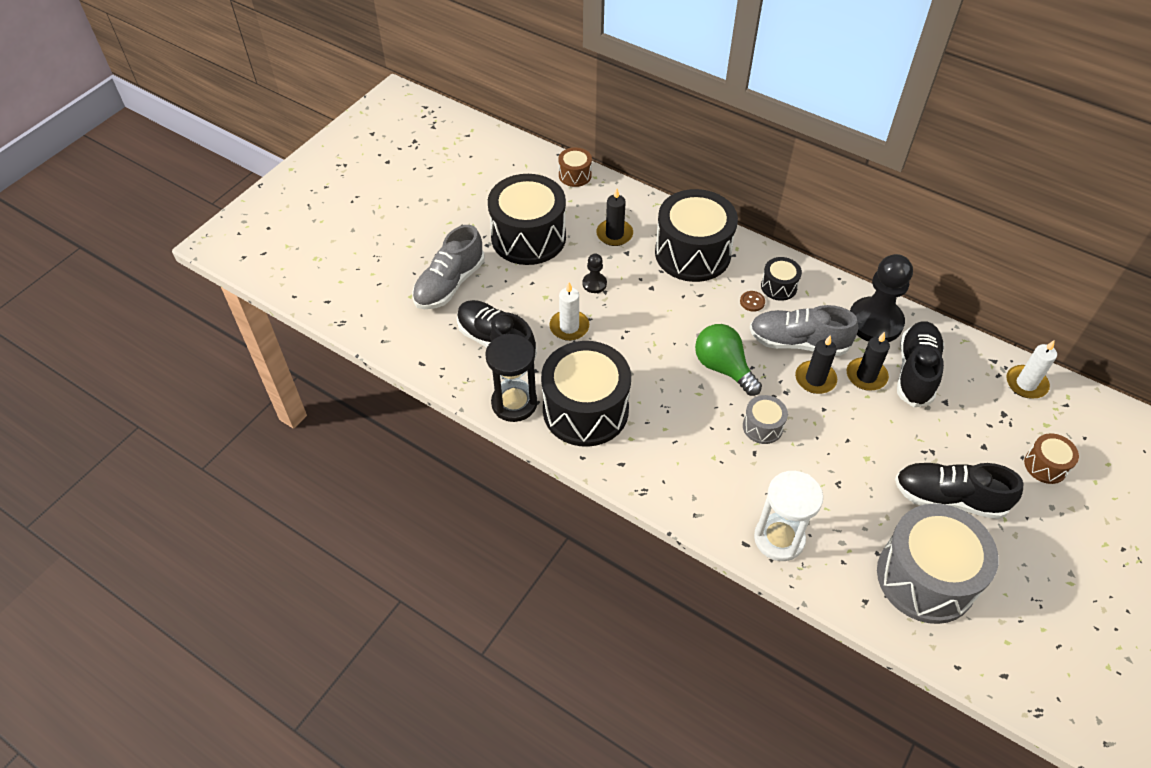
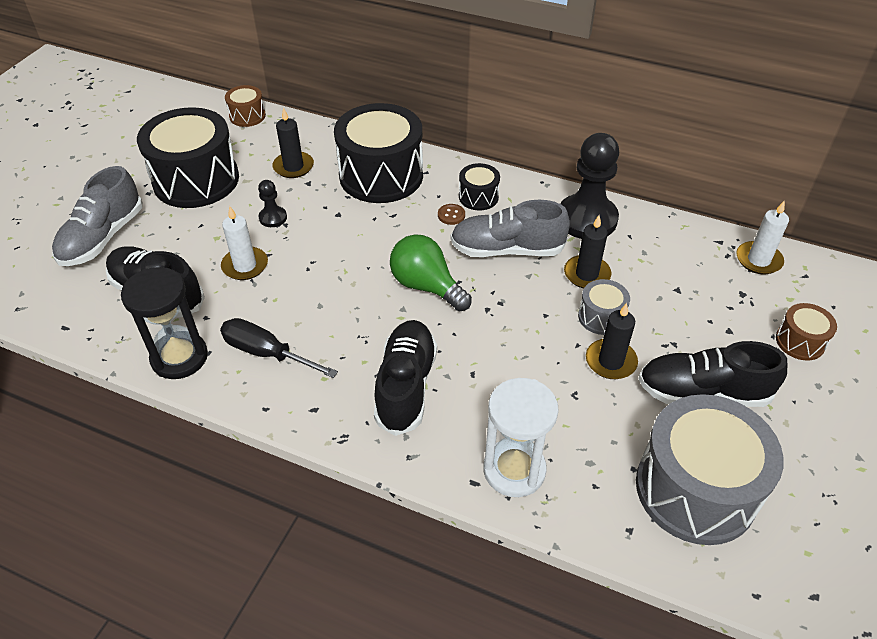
camera: 10 degrees left, 5 degrees down
black drum [541,341,631,447] -> black screwdriver [220,318,338,378]
grey drum [743,395,788,444] -> grey drum moved to [578,279,630,335]
black candle [795,335,837,394] -> black candle moved to [586,303,638,379]
black shoe [897,321,944,408] -> black shoe moved to [374,320,437,436]

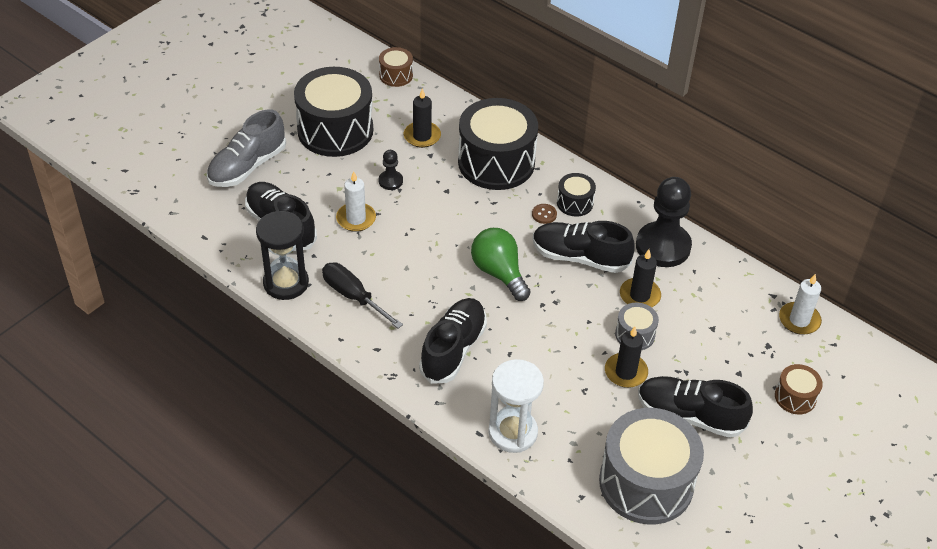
camera: 15 degrees right, 0 degrees up
grey shoe [451,200,570,257] -> black shoe [533,221,635,273]

